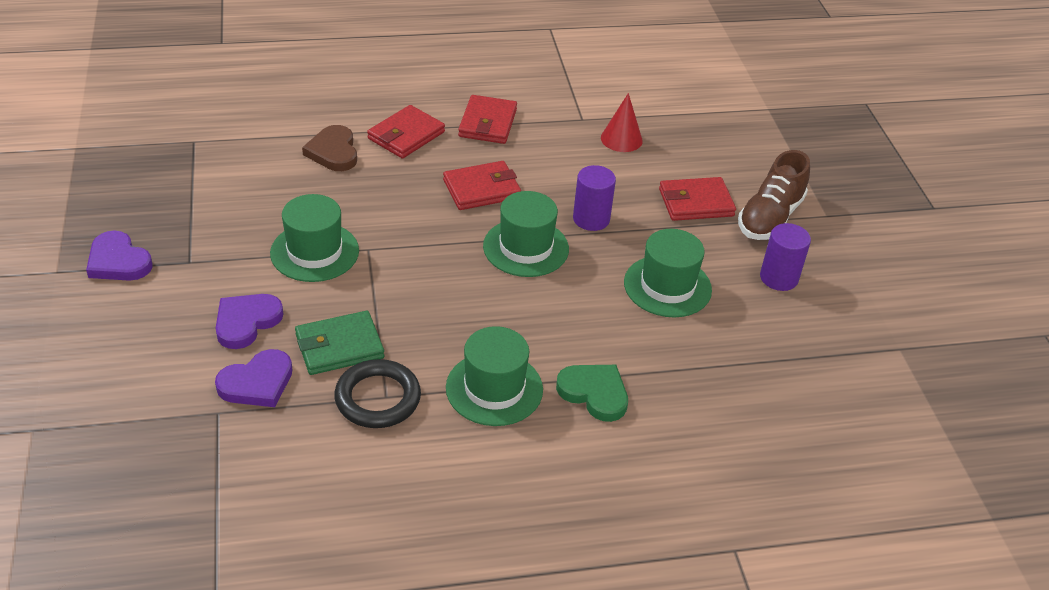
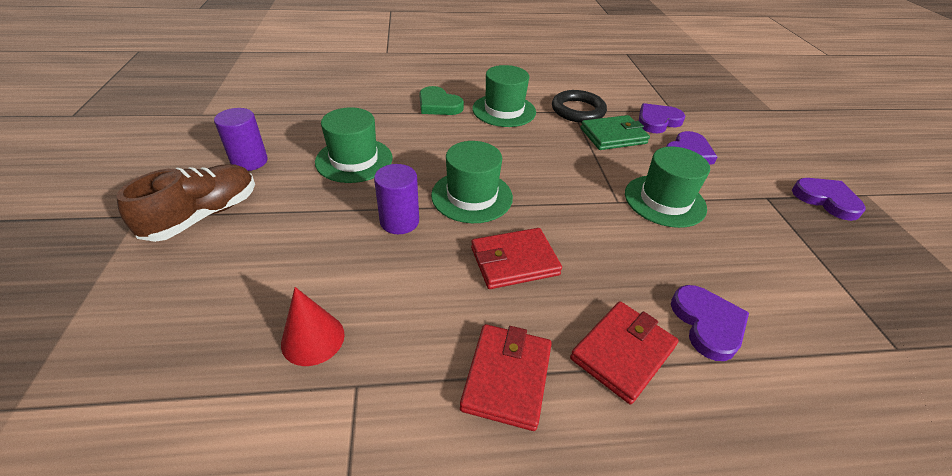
camera: 175 degrees left, 0 degrees up
brown heart [302,125,357,171] -> purple heart [671,285,749,361]
red wallet [659,177,736,221] -> none

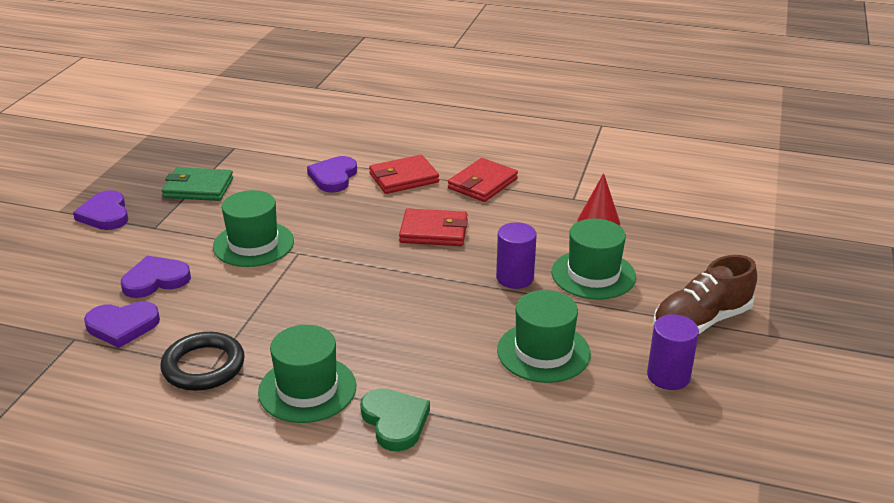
camera: 155 degrees left, 10 degrees down
green hat [431,141,513,223] -> green hat moved to [552,218,636,300]
green wallet [580,115,650,150] -> green wallet moved to [162,167,233,201]

